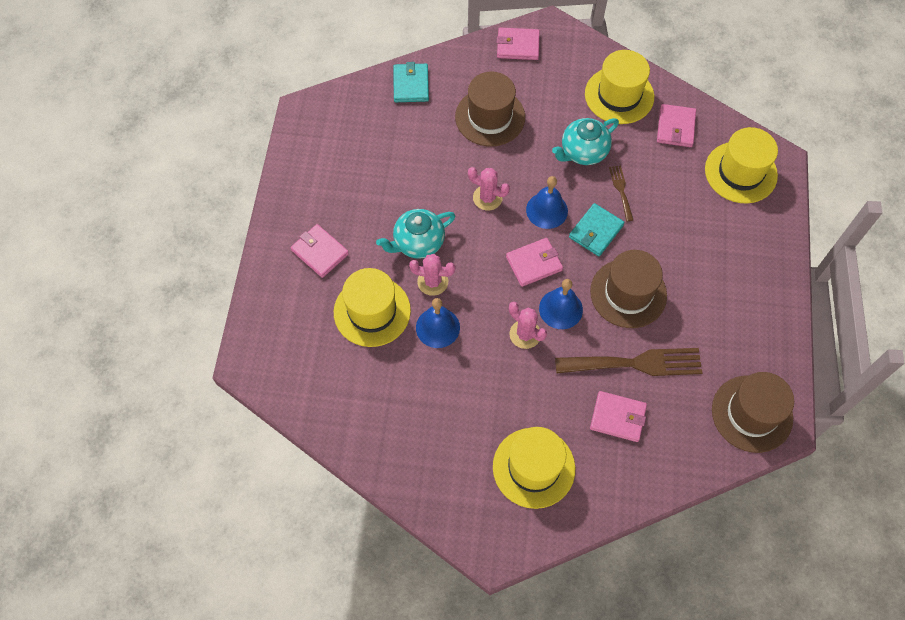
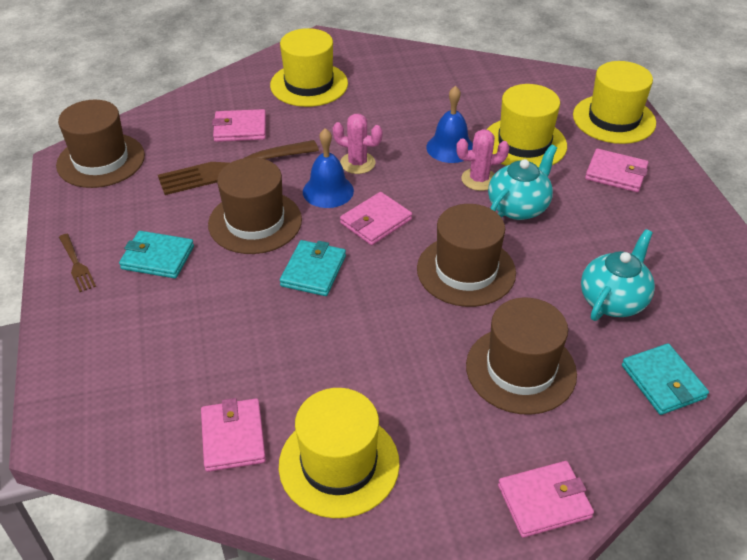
camera: 160 degrees right, 20 degrees down
pink cactus [468,167,510,211] -> brown hat [417,204,516,307]
blue bell [526,176,568,229] -> none
turquoise teapot [552,118,619,165] -> turquoise teapot moved to [581,229,655,321]
brown fork [609,165,633,221] -> brown fork moved to [59,234,96,292]
yellow hat [705,127,778,203] -> yellow hat moved to [573,61,656,144]
none -> turquoise wallet [119,231,194,278]

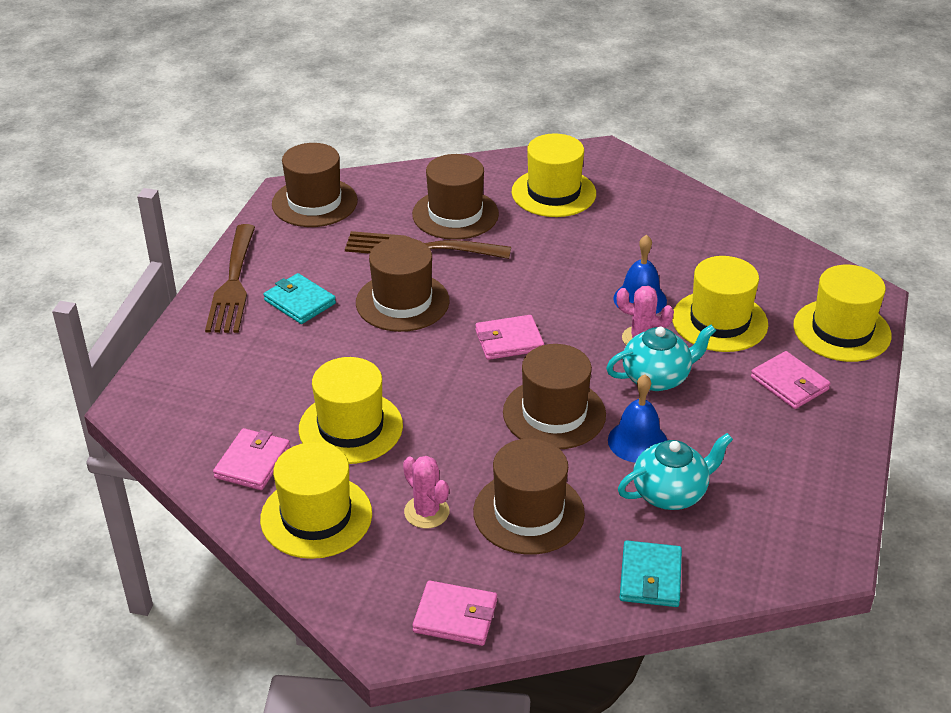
camera: 30 degrees right, 5 degrees down
brown fork [59,234,96,292] -> brown fork [205,224,255,333], size x2.09
pink wallet [212,109,266,142] -> brown hat [412,154,499,240]
turquoise wallet [280,240,346,296] -> none
blue bell [303,128,354,208] -> blue bell moved to [608,375,667,462]
pink cactus [333,114,383,174] -> pink cactus moved to [403,456,449,528]
none -> yellow hat [299,357,403,464]

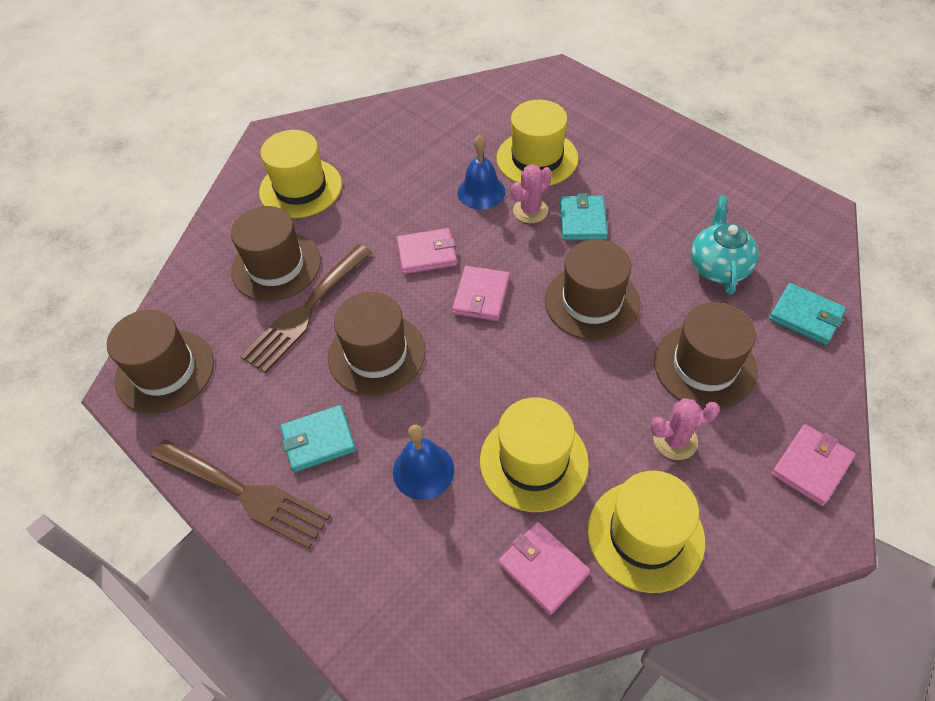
camera: 60 degrees left, 15 degrees up
turquoise teapot [606,325,716,391] -> turquoise wallet [560,193,608,240]
blue bell [608,375,667,462] -> blue bell moved to [393,425,454,500]
pink wallet [751,351,830,409] -> pink wallet moved to [396,228,457,274]
yellow hat [793,265,892,362] -> none

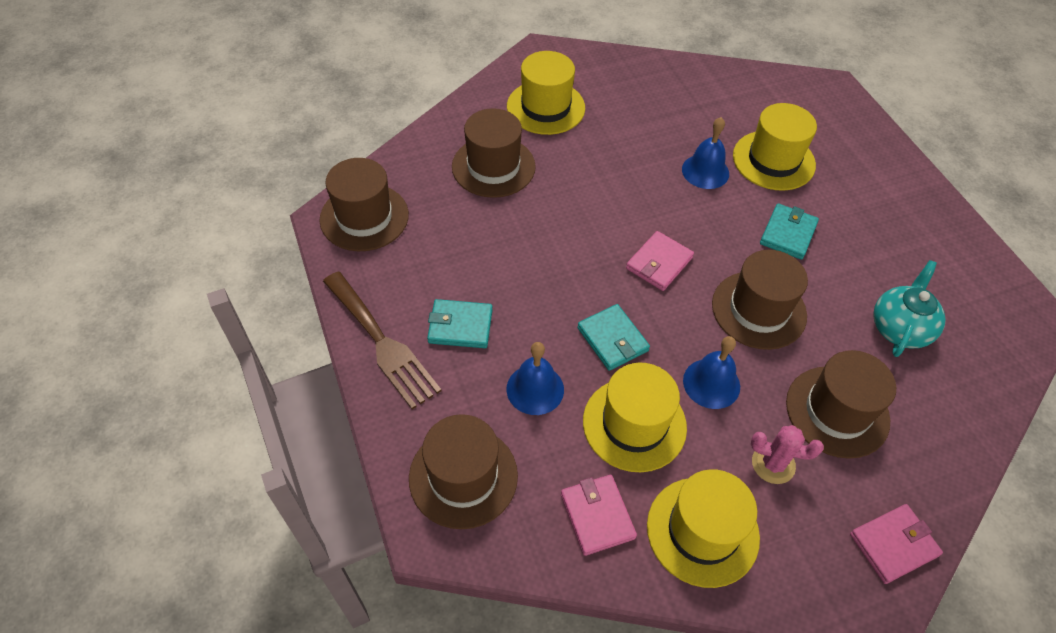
camera: 20 degrees right, 0 degrees up
brown fork [240,244,372,373] -> none
brown hat [328,292,426,396] -> brown hat moved to [409,414,518,529]
pink wallet [396,228,457,274] -> none
pink cactus [511,164,552,223] -> none
turquoise wallet [769,283,846,345] -> turquoise wallet moved to [577,304,650,371]
none -> blue bell [683,336,740,409]

